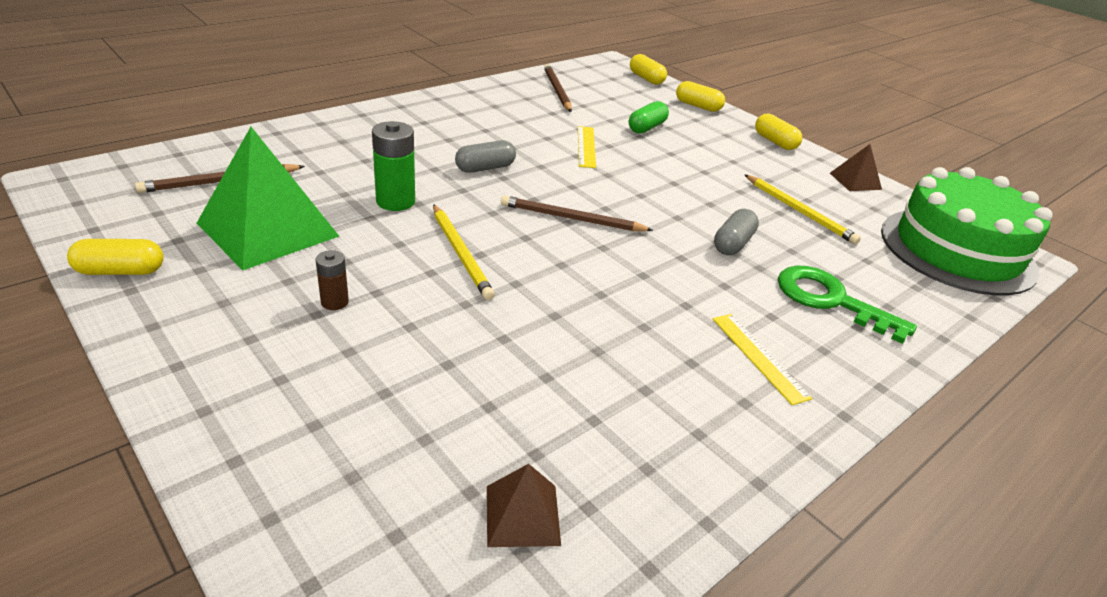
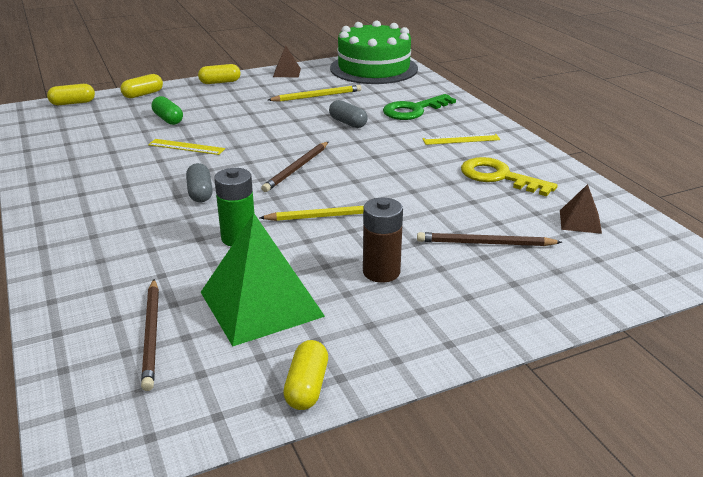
camera: 70 degrees left, 5 degrees down
brown battery [315,250,349,310] -> brown battery [363,198,403,283], size x1.76
brown pencil [544,64,572,112] -> brown pencil moved to [417,232,562,246]
none -> yellow key [461,157,558,196]

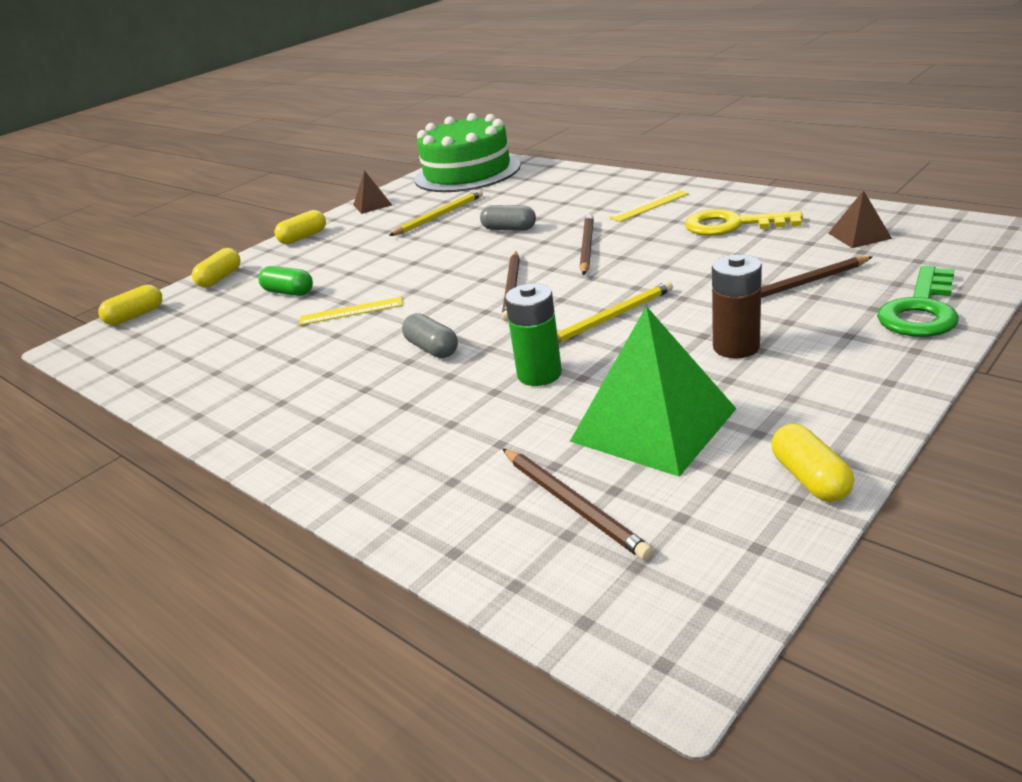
camera: 20 degrees left, 0 degrees up
green key [383,94,456,120] -> green key moved to [877,266,959,337]
none -> brown pencil [580,214,594,275]

